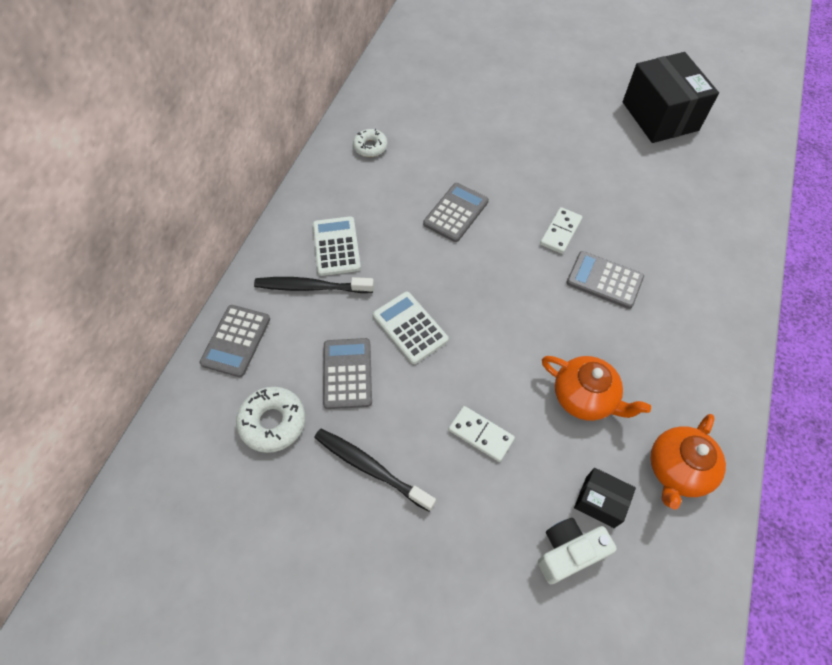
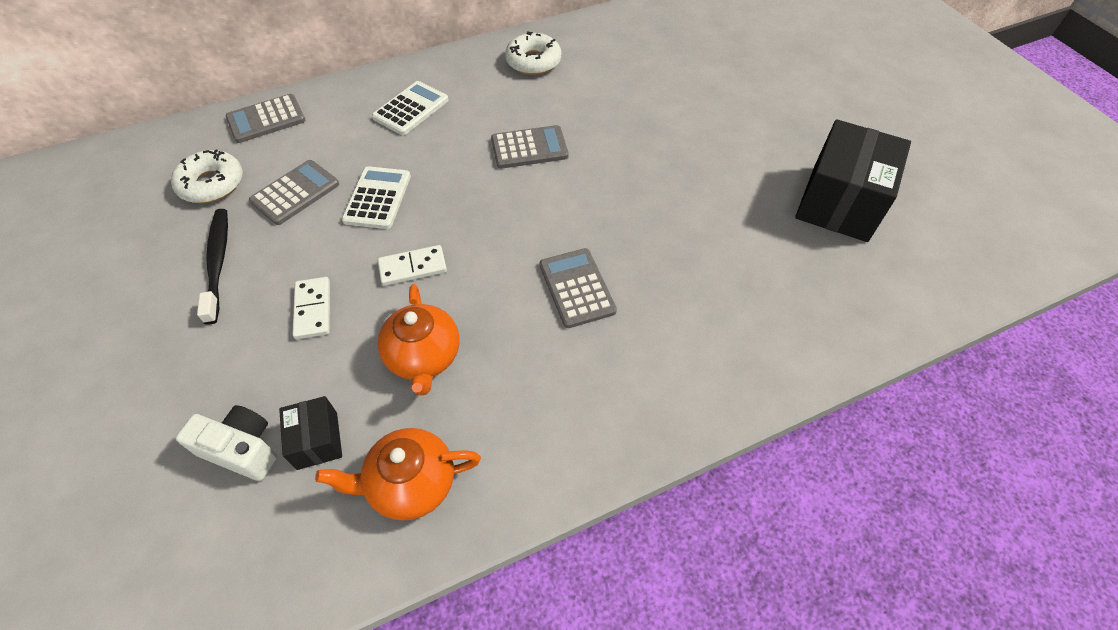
camera: 45 degrees right, 5 degrees down
black toothbrush [254,277,374,293] -> none
white donut [353,129,388,157] -> white donut [505,31,561,75], size x1.51
white domino [540,207,583,254] -> white domino moved to [378,245,447,286]

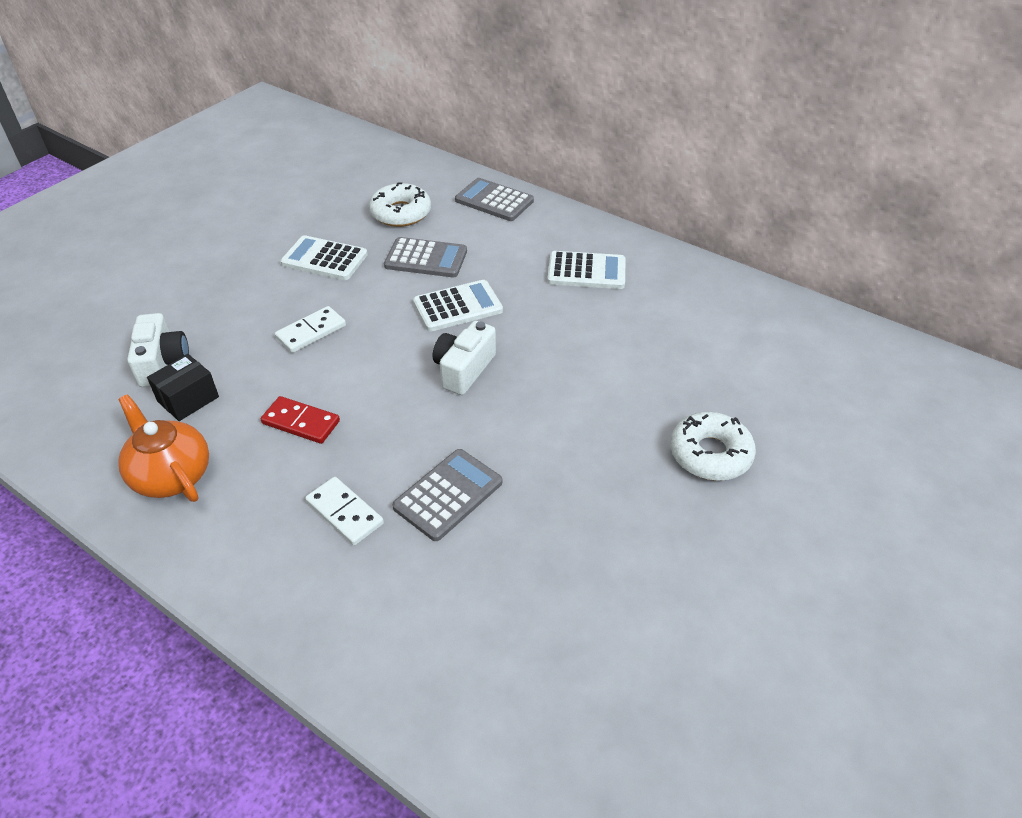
camera: 60 degrees right, 10 degrees down
black toothbrush [197,209,228,325] -> white calculator [280,235,368,280]
white domino [378,245,447,286] -> white domino moved to [305,477,384,546]
orange teapot [378,284,460,396] -> red domino [261,396,340,444]
grey calculator [491,125,569,169] -> none
white donut [505,31,561,75] -> white donut moved to [670,412,756,481]
black box [795,119,911,242] -> none
none -> white camera [433,321,496,395]

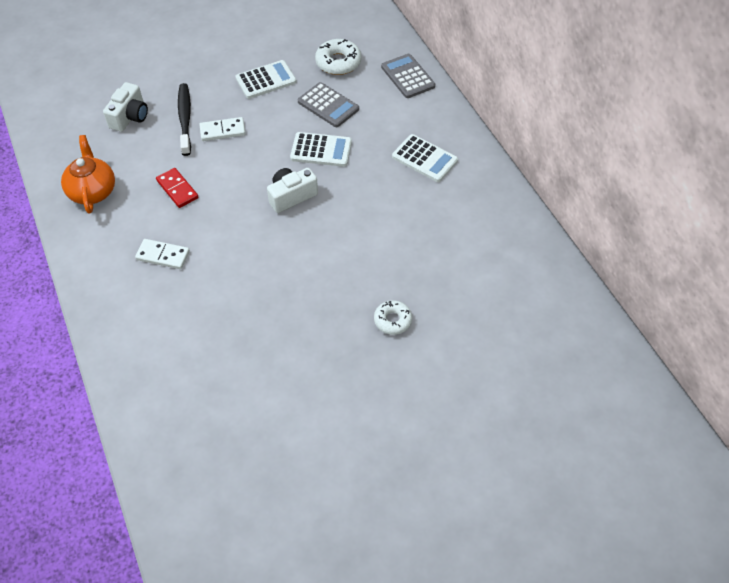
camera: 30 degrees right, 10 degrees up
black box [147,354,219,421] -> none
white calculator [280,235,368,280] -> white calculator turned 105 degrees clockwise [235,60,297,99]
white domino [305,477,384,546] -> white domino turned 60 degrees counterclockwise [135,239,190,269]
grey calculator [392,449,502,541] -> none
white donut [670,412,756,481] -> white donut [374,300,412,335], size x0.66
none -> black toothbrush [178,83,191,156]

